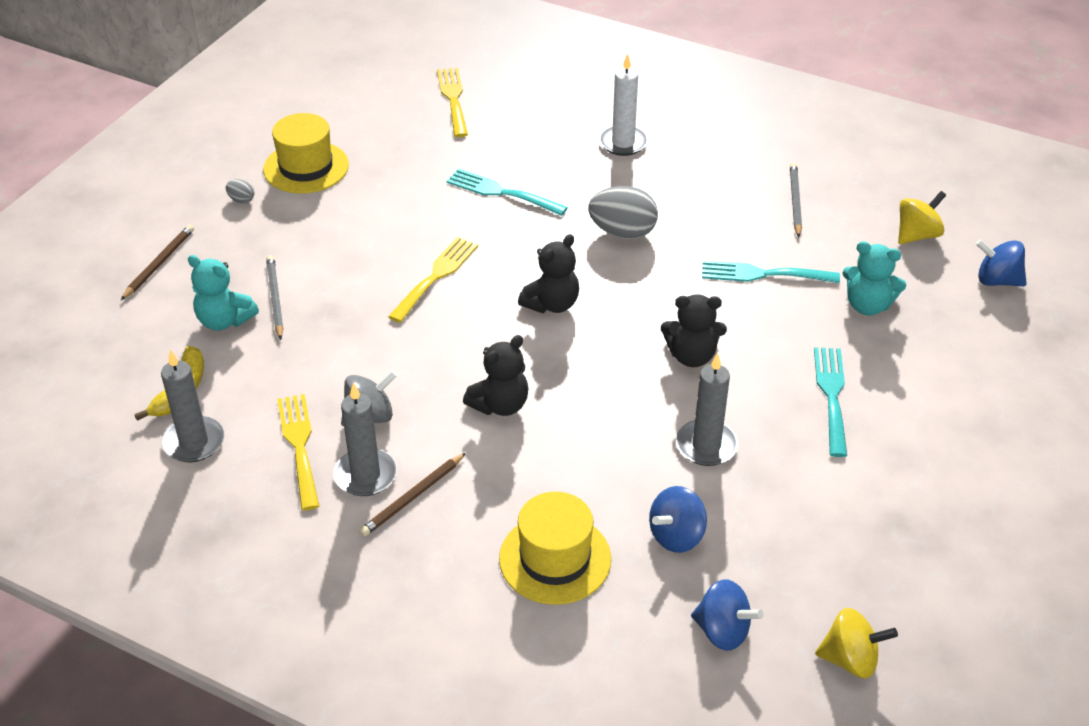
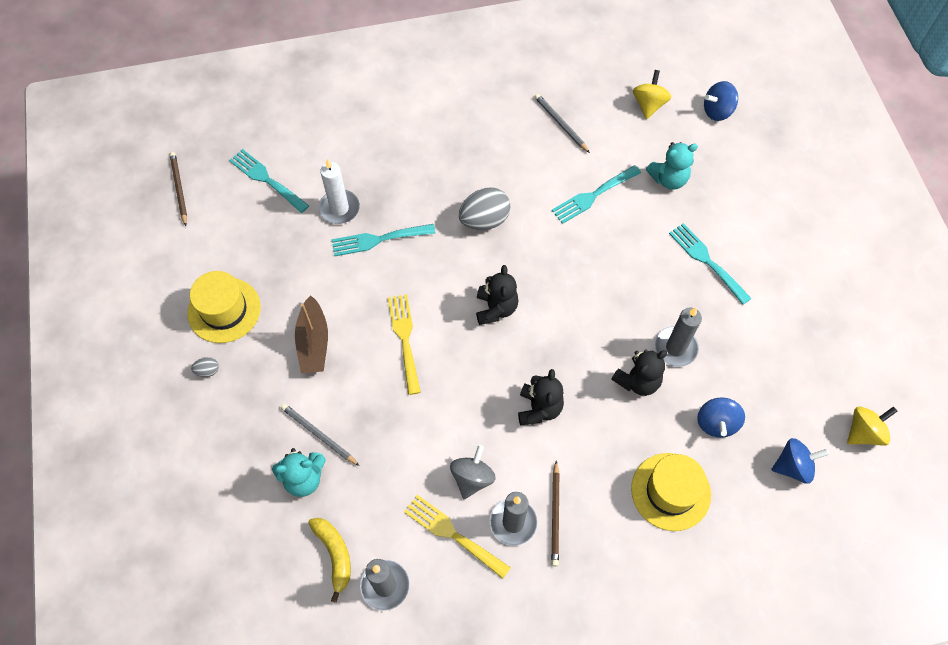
camera: 40 degrees left, 20 degrees up
brown pencil [121,225,194,300] -> brown pencil moved to [170,152,187,226]
yellow fork [437,68,468,137] -> turquoise fork [229,149,309,213]
white candle [599,54,648,156] -> white candle moved to [319,158,360,224]
black teddy bear [661,294,727,367] -> black teddy bear moved to [611,350,667,396]
none -> brown boat [295,295,328,373]

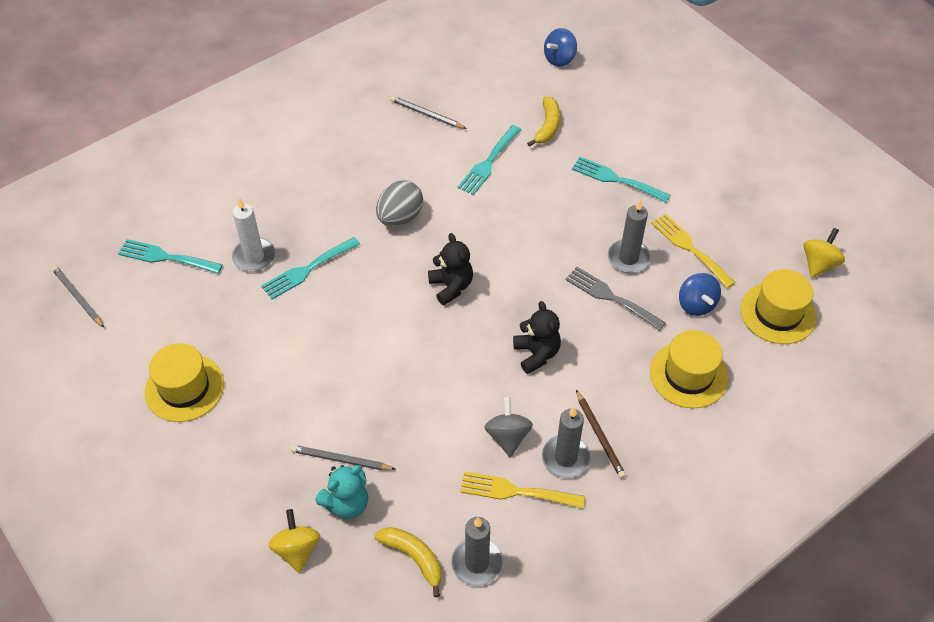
camera: 25 degrees left, 10 degrees down
brown pencil [170,152,187,226] -> grey pencil [52,266,104,328]
grey egg [191,357,219,377] -> none
brown boat [295,295,328,373] -> none
yellow fork [388,294,421,395] -> yellow fork moved to [651,214,736,288]
black teddy bear [611,350,667,396] -> grey fork [565,267,666,331]
yellow spinning top [633,70,671,119] -> yellow spinning top moved to [269,509,320,573]
turquoise teddy bear [646,142,698,190] -> yellow banana [527,96,560,147]
blue spinning top [772,438,829,484] -> yellow hat [740,269,817,344]

